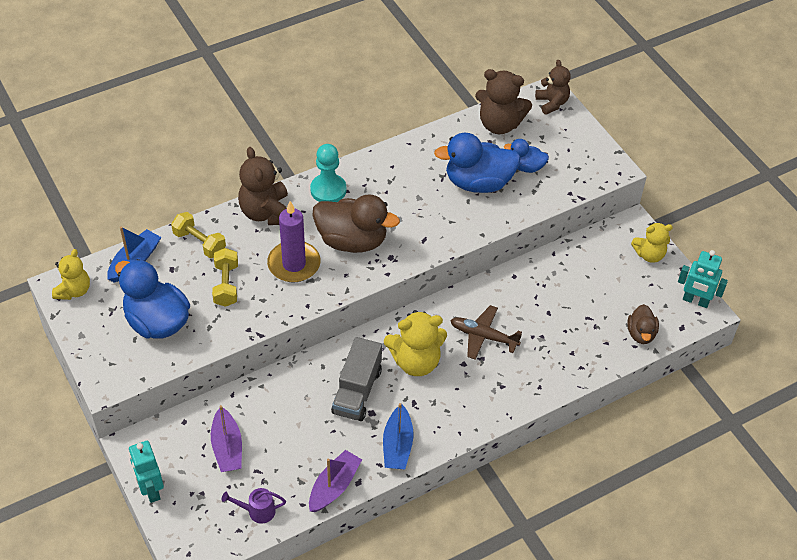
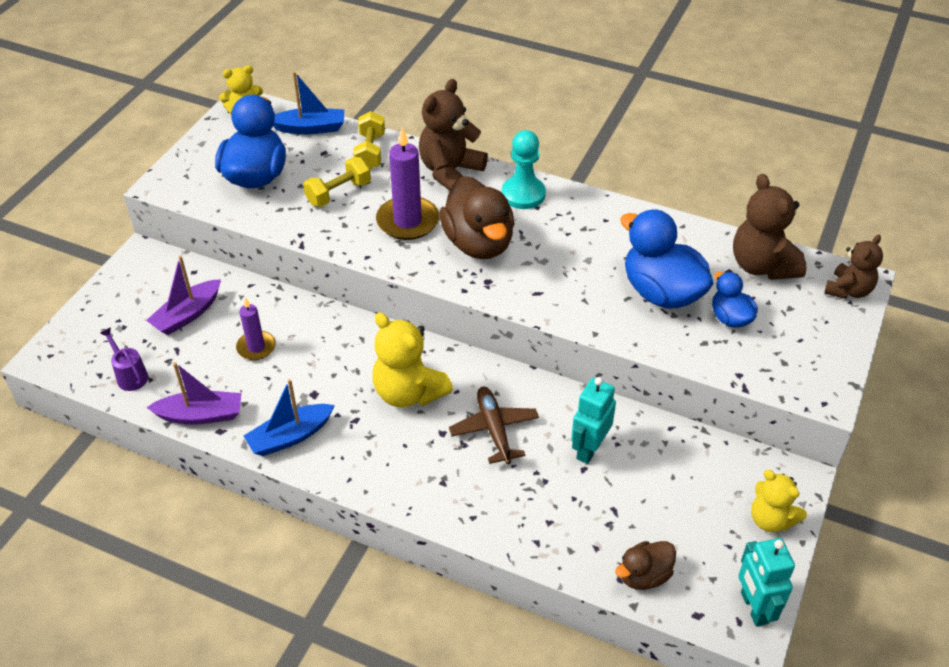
camera: 55 degrees right, 5 degrees down
turquoise robot [129,441,164,503] -> turquoise robot moved to [571,377,616,464]
grey truck [331,337,382,421] -> none
none -> purple candle [236,297,276,360]

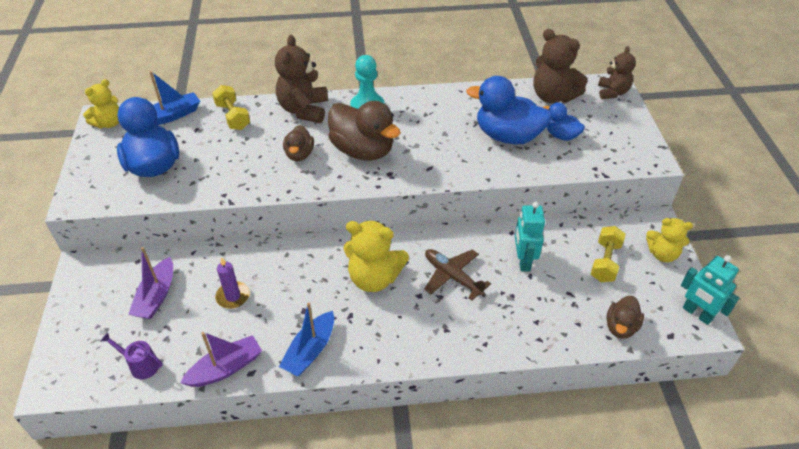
camera: 30 degrees left, 0 degrees up
yellow dumbbell [303,157,371,207] -> yellow dumbbell moved to [591,226,626,282]
purple candle [376,127,439,240] -> brown duck [283,125,314,161]

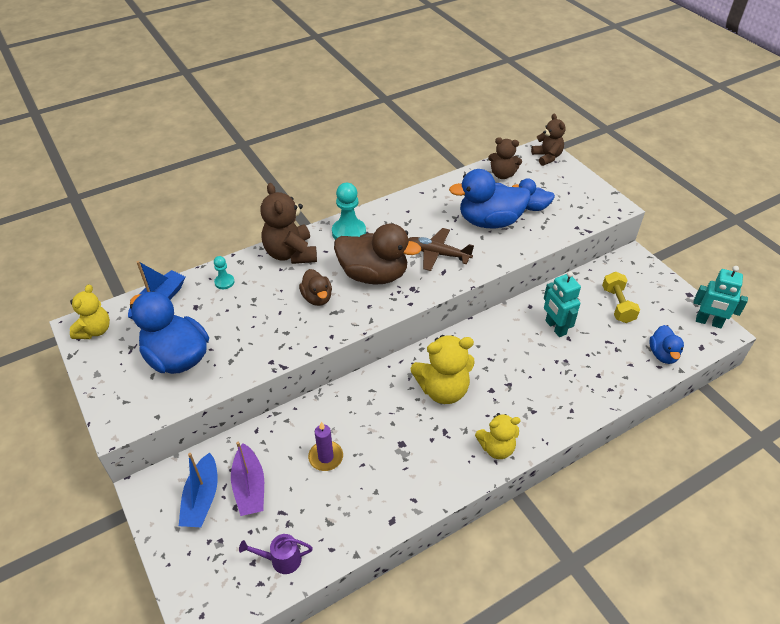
camera: 25 degrees left, 0 degrees up
purple boat [180,332,262,387] -> none
yellow dumbbell [212,85,250,130] -> turquoise pawn [214,256,235,289]
blue boat [279,302,334,376] -> blue boat moved to [179,452,218,527]
brown plane [424,249,491,301] -> brown plane moved to [408,228,474,271]
brown teddy bear [534,29,587,103] -> brown teddy bear [488,137,522,179], size x0.64
brown duck [607,296,644,339] -> blue duck [649,325,684,364]
yellow teddy bear [646,218,693,262] -> yellow teddy bear moved to [475,413,521,459]

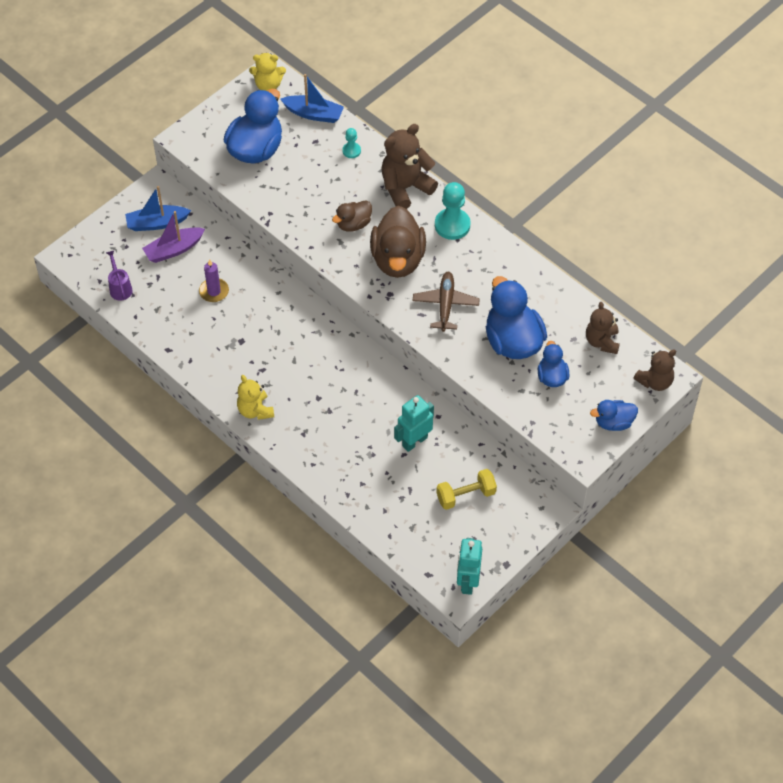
camera: 75 degrees right, 10 degrees up
yellow teddy bear [411,335,475,404] -> none
blue duck [649,325,684,364] -> blue duck moved to [590,400,638,431]

